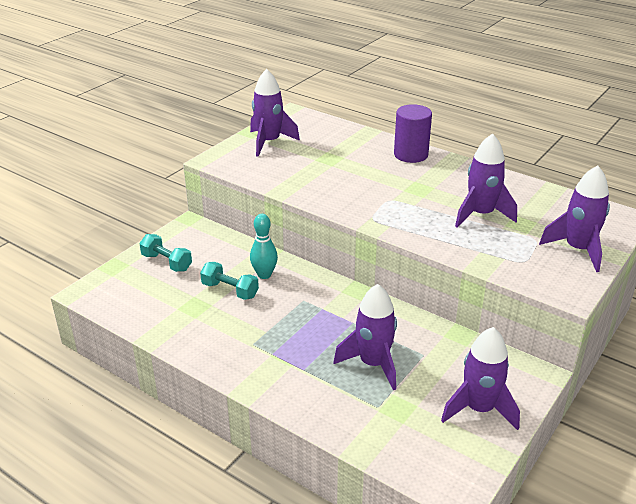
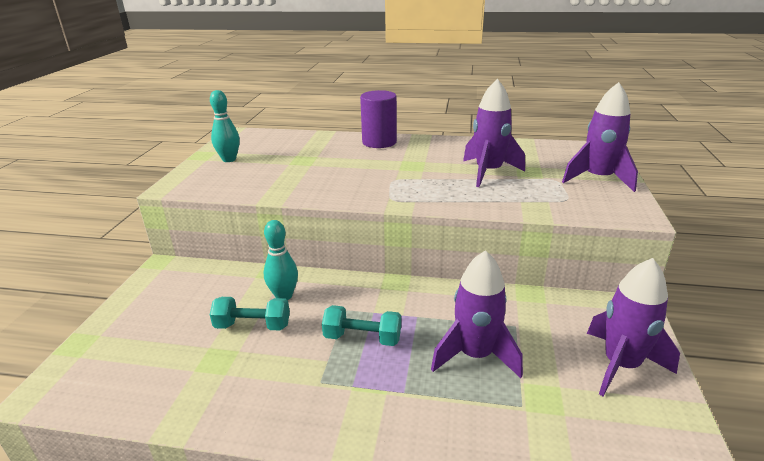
camera: 25 degrees left, 5 degrees down
turquoise dumbbell [139,234,192,272] -> turquoise dumbbell moved to [322,305,401,346]
purple rocket [250,69,300,157] -> turquoise bowling pin [210,90,240,162]

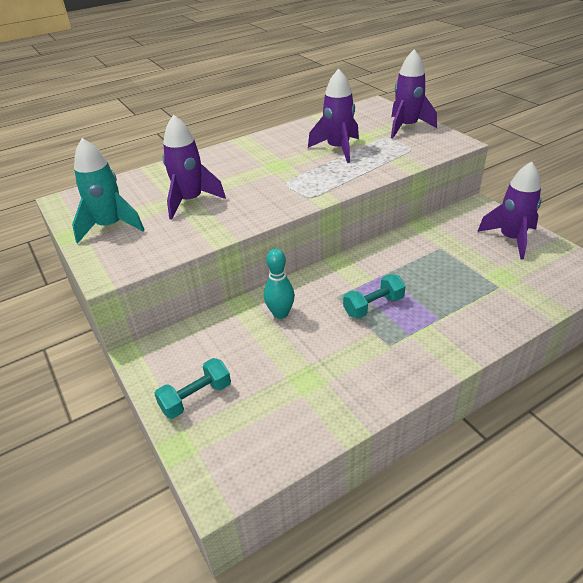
camera: 40 degrees left, 10 degrees up
turquoise bowling pin [210,90,240,162] -> turquoise rocket [72,138,145,244]
turquoise dumbbell [210,297,290,330] -> turquoise dumbbell moved to [154,358,231,419]
purple cylinder [360,90,397,148] -> none
purple rocket [431,250,523,378] -> purple rocket moved to [163,115,226,220]

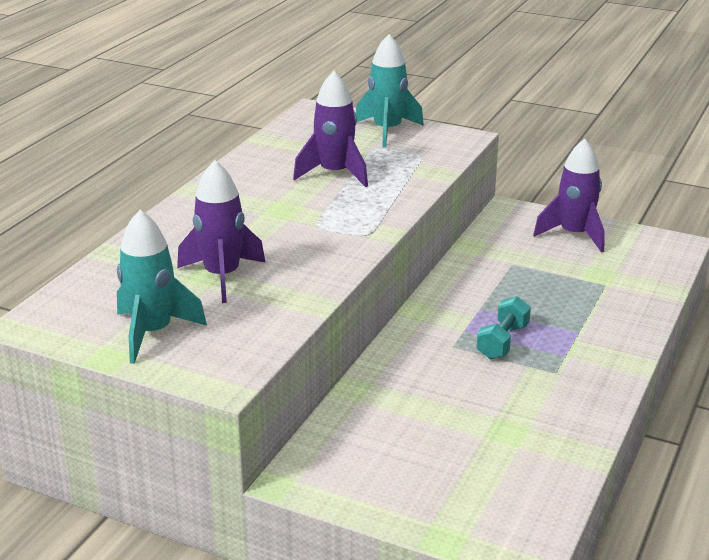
camera: 35 degrees left, 10 degrees down
turquoise dumbbell [154,358,231,419] -> none
turquoise bowling pin [264,249,295,319] -> none
purple rocket [391,49,437,138] -> turquoise rocket [356,34,424,148]

